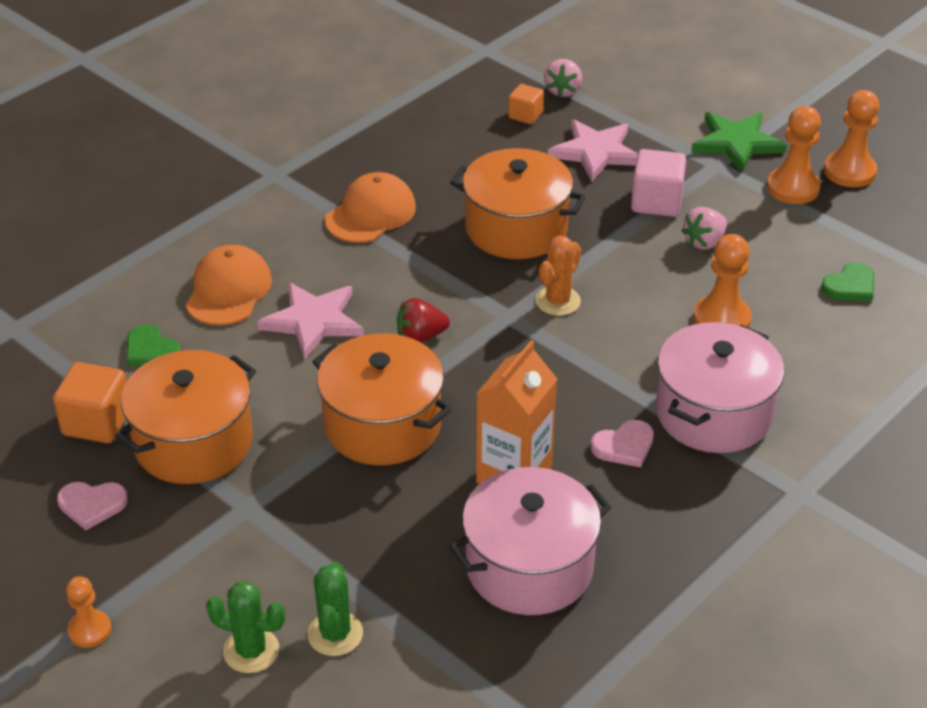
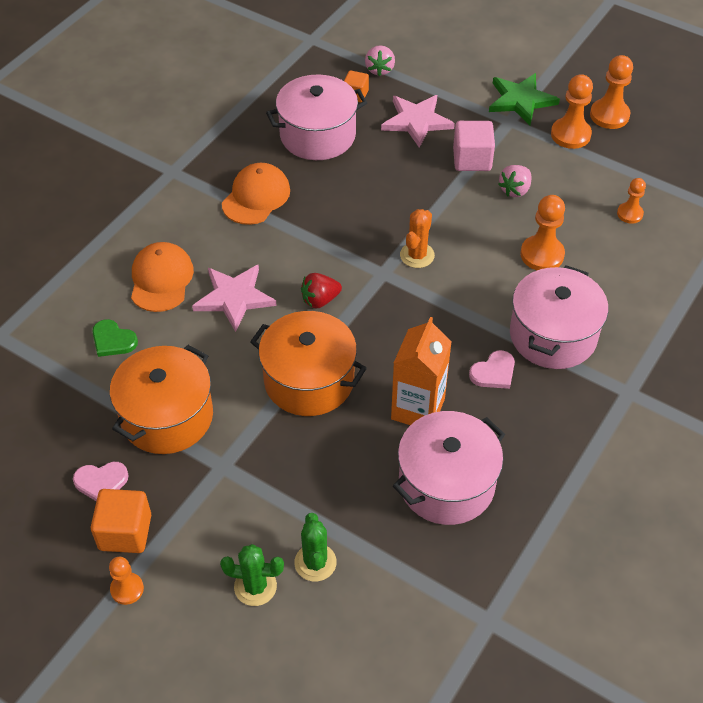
camera: 10 degrees left, 10 degrees up
orange cube [53,362,127,443] -> orange cube moved to [91,489,151,553]
orange pot [450,148,586,259] -> none
green heart [821,262,874,301] -> orange pawn [617,178,646,224]
none -> pink pot [266,75,367,160]

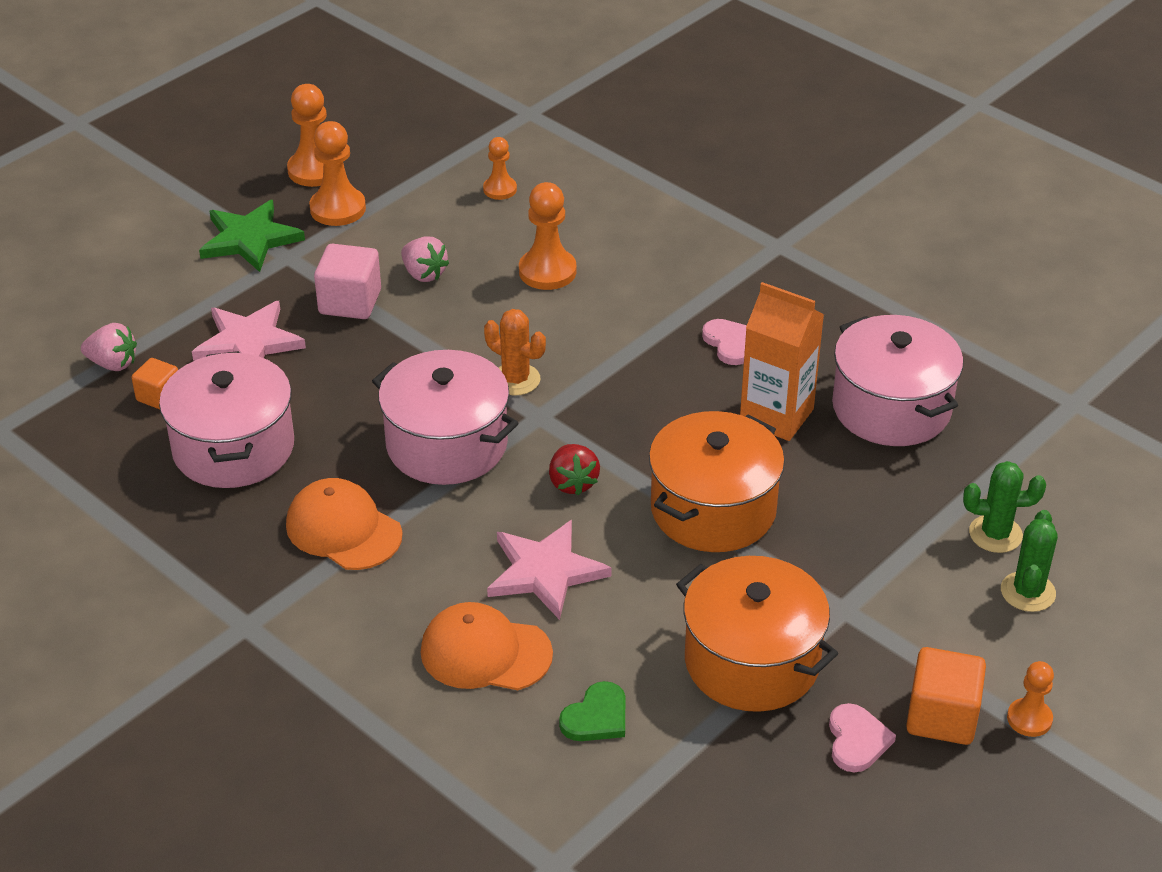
camera: 80 degrees left, 10 degrees down
pink pot [510,265,608,369] -> pink pot moved to [372,350,519,485]

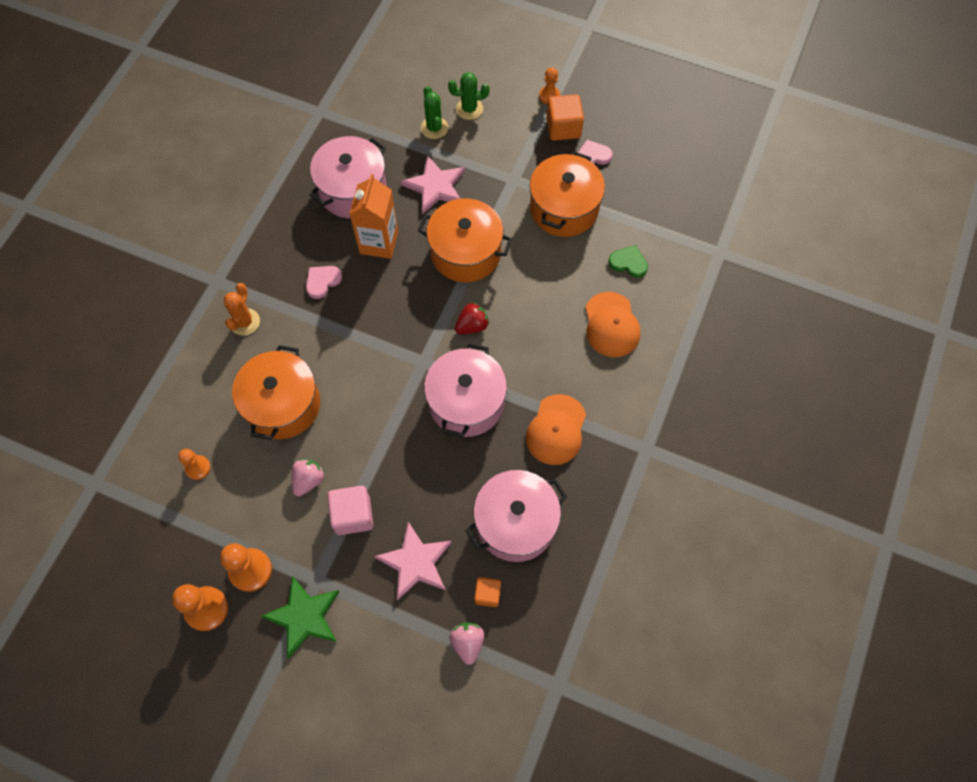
camera: 110 degrees left, 25 degrees up
orange cactus [484,309,546,395] -> orange cactus moved to [224,283,260,336]
pink star [487,520,611,620] -> pink star moved to [401,155,465,214]
orange pawn [519,182,576,290] -> orange pot [232,345,320,440]

